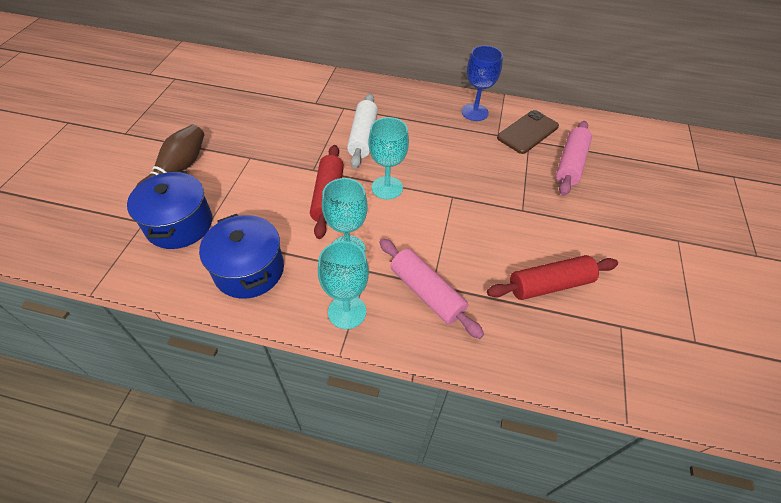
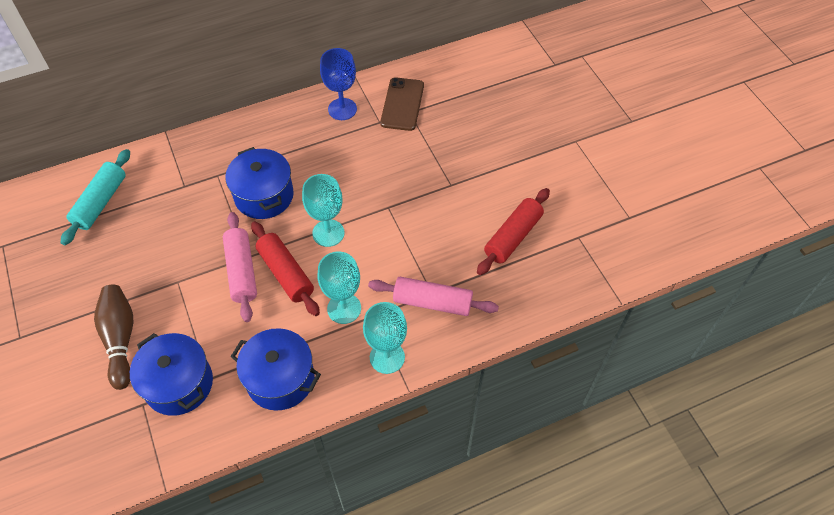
camera: 35 degrees left, 5 degrees up
white rolling pin [347,93,378,169] -> blue pot [225,147,294,219]
pink rolling pin [556,121,592,196] -> pink rolling pin moved to [223,212,257,322]
none -> turquoise rolling pin [60,149,130,245]

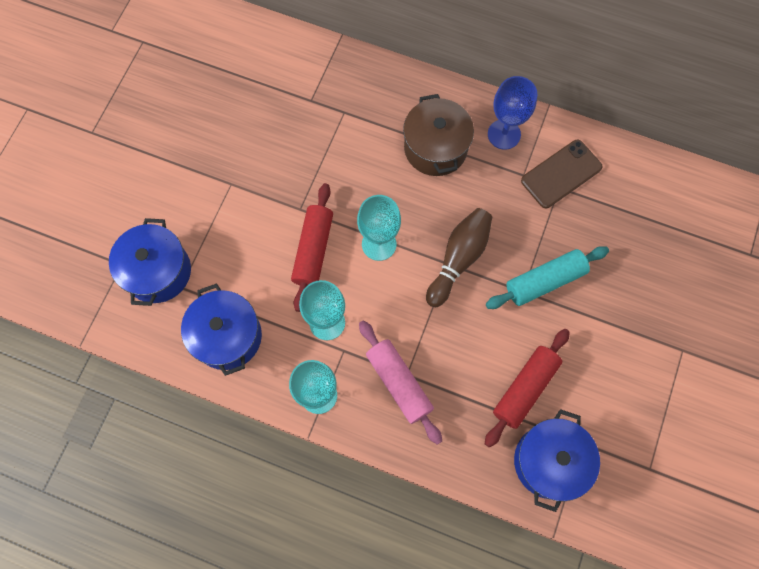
camera: 45 degrees right, 15 degrees up
turquoise rolling pin [60,149,130,245] -> turquoise rolling pin moved to [486,246,609,309]
brown bowling pin [94,285,133,390] -> brown bowling pin moved to [426,208,492,307]
pink rolling pin [223,212,257,322] -> none
blue pot [225,147,294,219] -> blue pot moved to [514,409,600,512]
red rolling pin [477,188,550,275] -> red rolling pin turned 45 degrees counterclockwise [485,329,570,448]
none -> brown pot [403,94,474,176]

